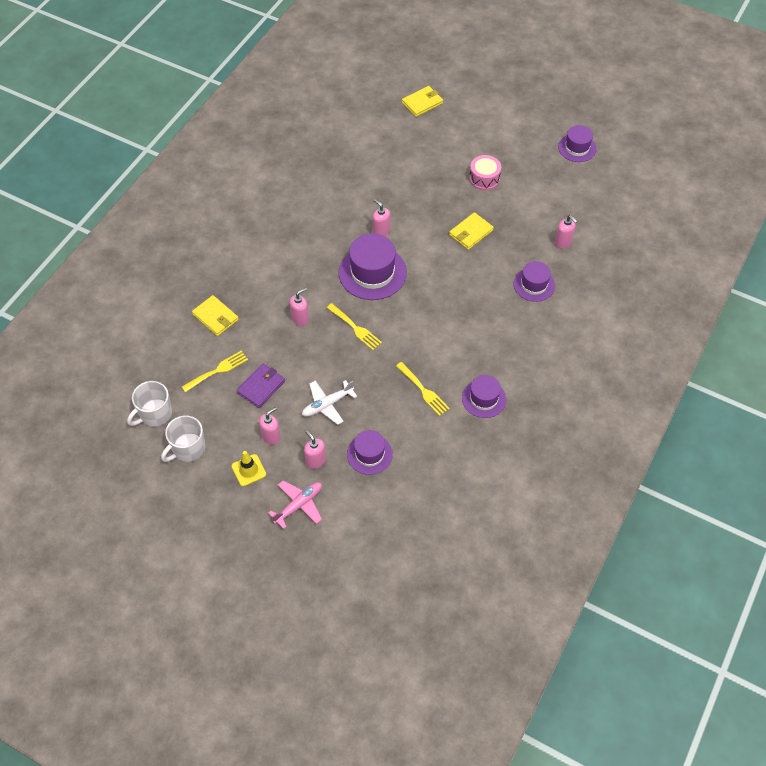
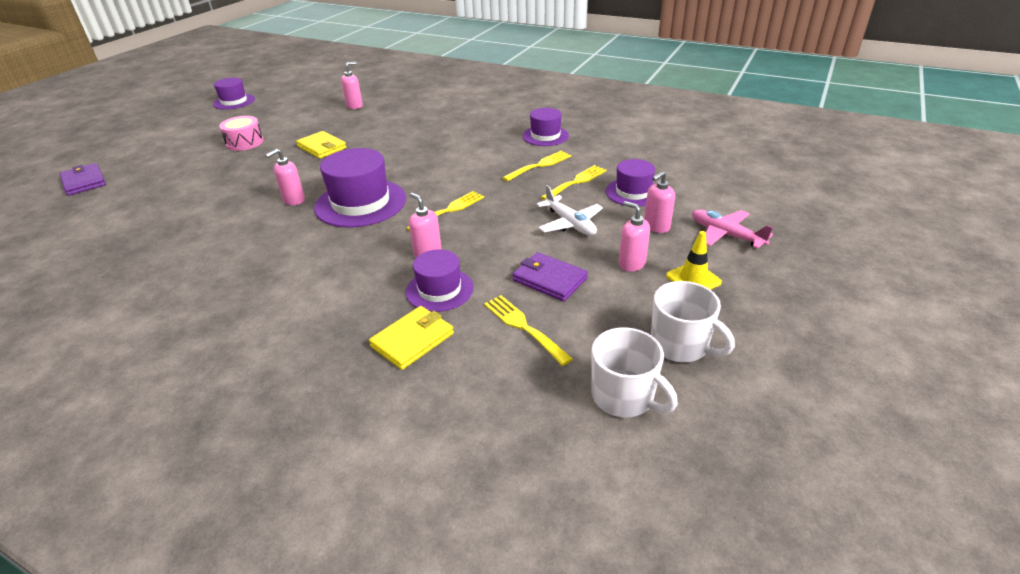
camera: 90 degrees left, 20 degrees down
yellow wallet [402,86,443,117] -> purple wallet [59,163,106,196]
purple hat [513,261,555,302] -> purple hat moved to [406,249,474,312]
none -> yellow fork [541,165,607,200]

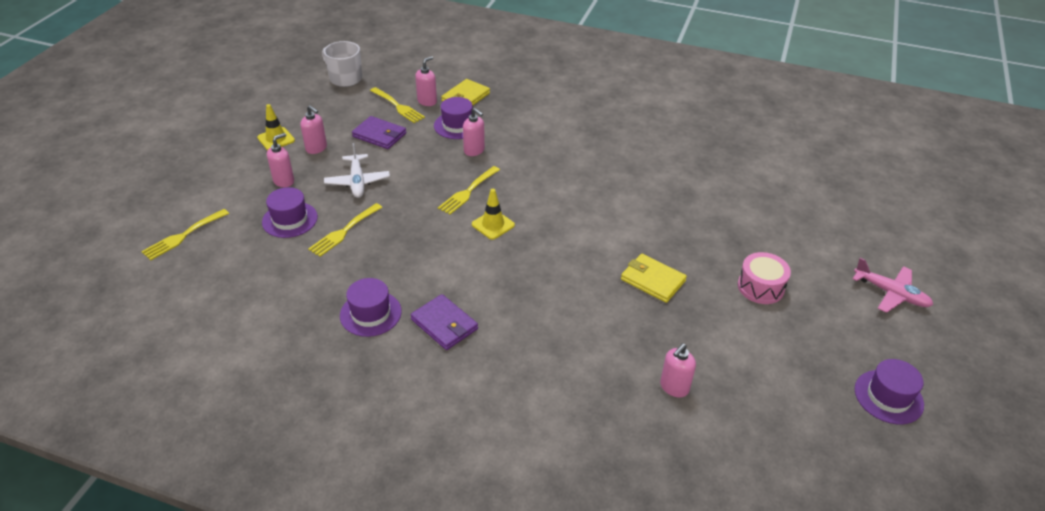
camera: 170 degrees right, 5 degrees up
purple wallet [59,163,106,196] -> purple wallet moved to [410,294,478,350]
pink soap dispenser [266,149,305,205] -> pink soap dispenser moved to [415,56,437,106]
purple hat [314,148,406,228] -> none
yellow fork [502,151,572,181] -> yellow fork moved to [141,209,229,260]
white plane [536,185,603,236] -> white plane turned 150 degrees counterclockwise [324,143,390,198]
white mug [651,281,735,362] -> none
pink plane [692,210,773,249] -> pink plane moved to [853,258,933,313]
none -> yellow traffic cone [472,189,515,240]

